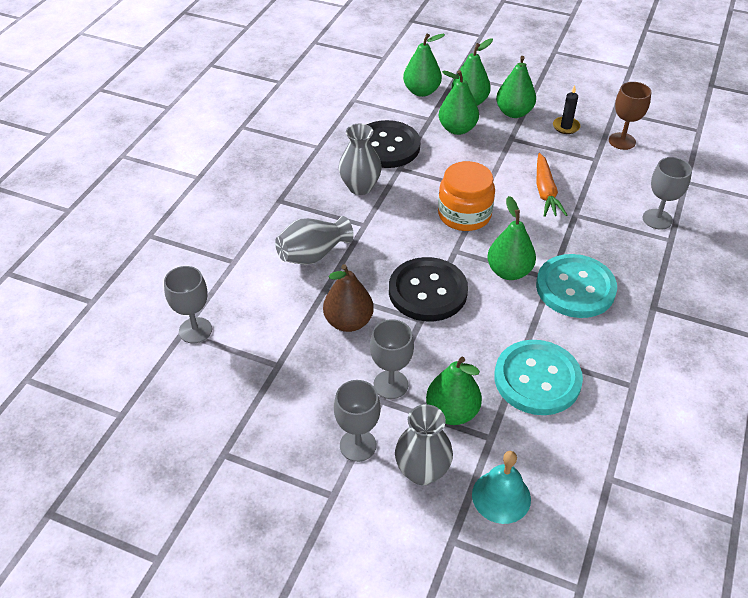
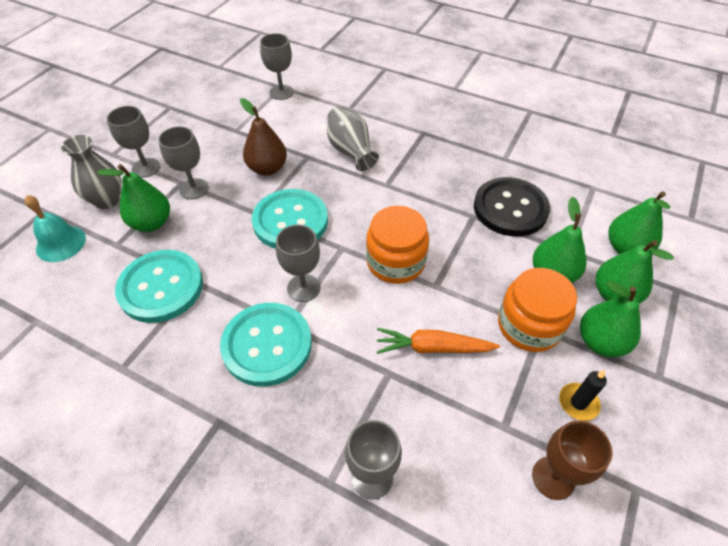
camera: 95 degrees right, 5 degrees up
grey vase [339,124,382,195] -> none
black button [389,257,468,321] -> turquoise button [252,189,328,249]
green pear [487,196,536,280] -> grey goblet [276,225,320,302]
none -> orange jar [498,268,577,352]

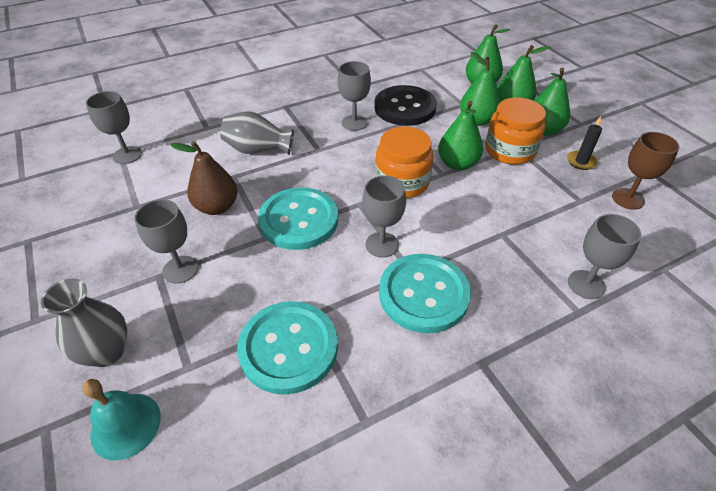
camera: 55 degrees left, 5 degrees down
green pear [97,164,170,232] -> green pear moved to [438,101,483,170]
grey goblet [107,106,161,178] -> grey goblet moved to [338,61,371,131]
orange carrot [377,328,500,354] -> none

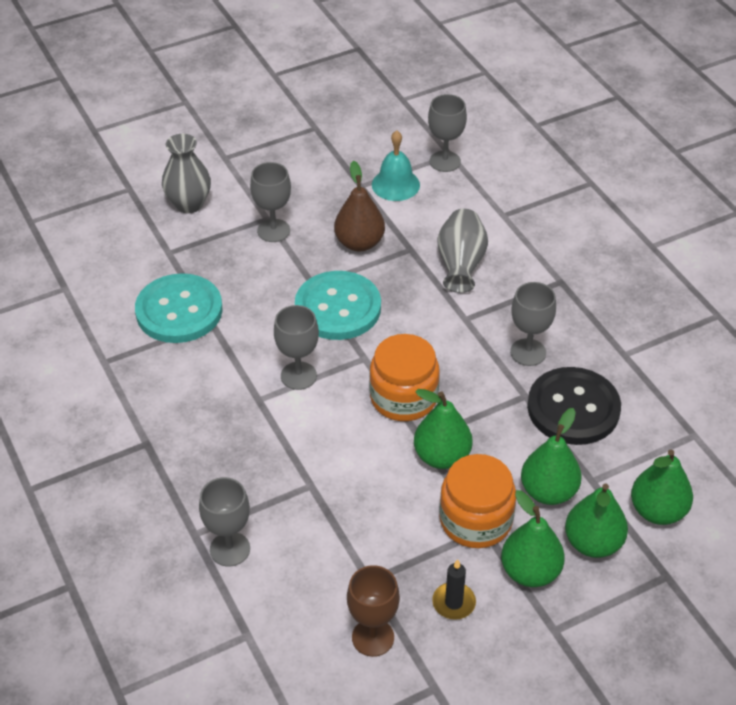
camera: 90 degrees right, 0 degrees up
turquoise bell [82,379,161,460] -> turquoise bell moved to [372,131,420,201]
turquoise button [379,254,471,333] -> none

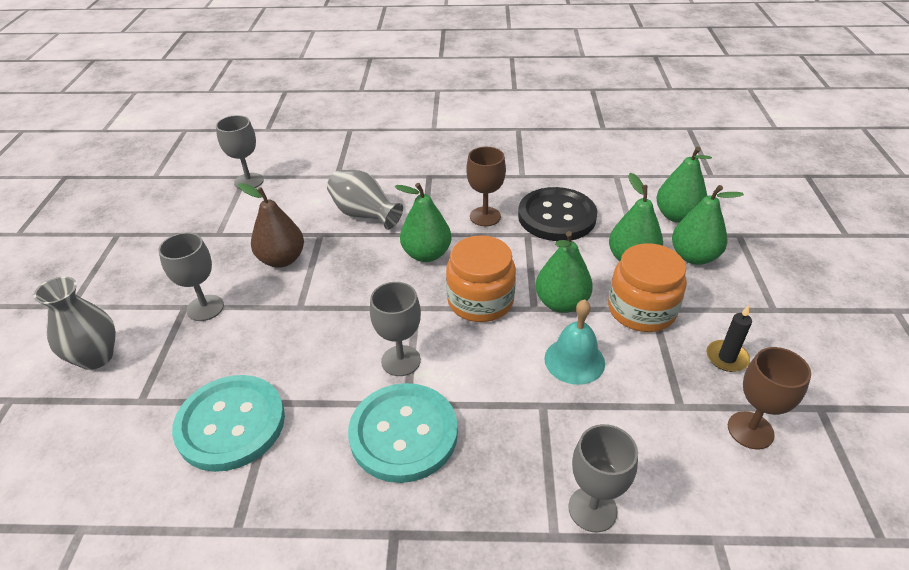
camera: 60 degrees left, 5 degrees down
turquoise button [295,271,381,340] -> turquoise button moved to [348,383,458,483]
turquoise bell [372,131,420,201] -> turquoise bell moved to [544,299,605,385]
green pear [501,490,565,587] -> green pear moved to [395,183,452,262]
grey goblet [510,282,556,366] -> brown goblet [466,147,506,226]

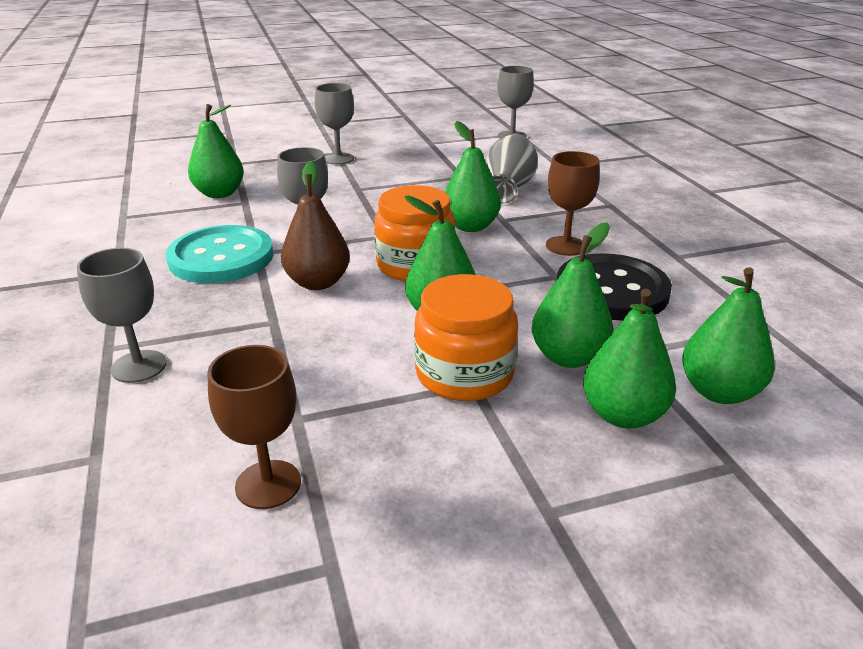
camera: 70 degrees right, 10 degrees down
grey vase [34,276,116,370] -> none
turquoise button [172,375,285,472] -> green pear [188,104,244,198]
brown pear [238,183,304,268] -> brown pear moved to [281,161,350,290]
turquoise bell [544,299,605,385] -> none
black candle [706,305,752,372] -> none

